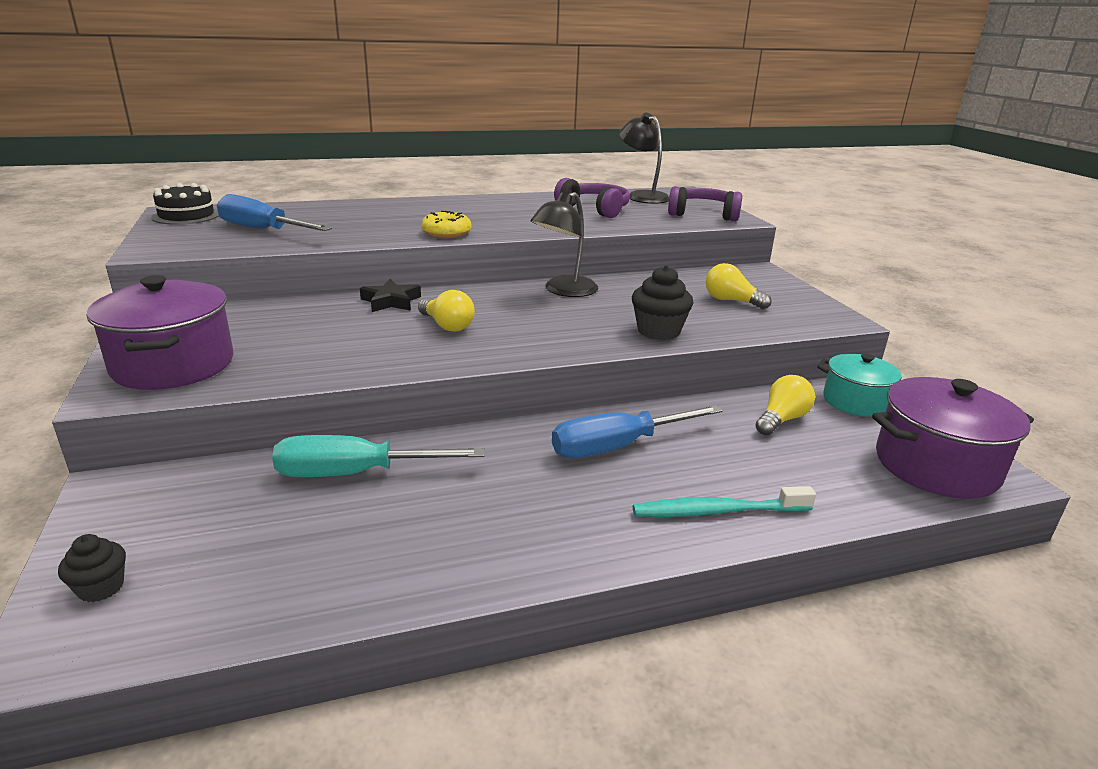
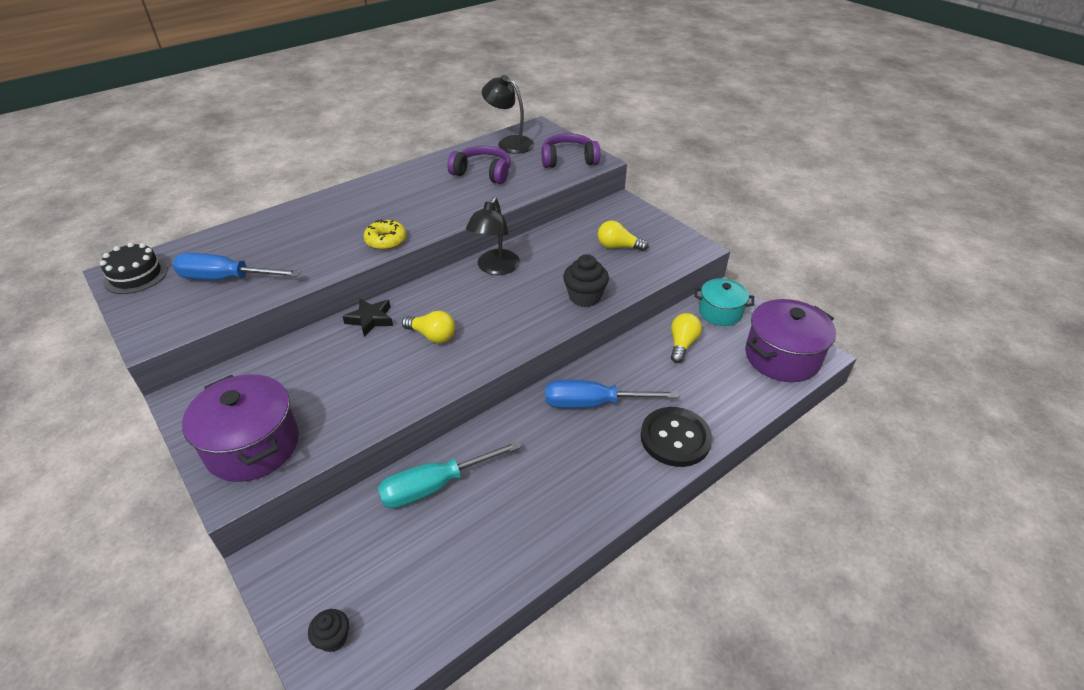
camera: 20 degrees left, 15 degrees up
blue screwdriver [552,405,723,458] -> blue screwdriver turned 45 degrees clockwise [545,380,678,408]
turquoise toothbrush [633,486,816,517] -> black button [641,407,712,467]

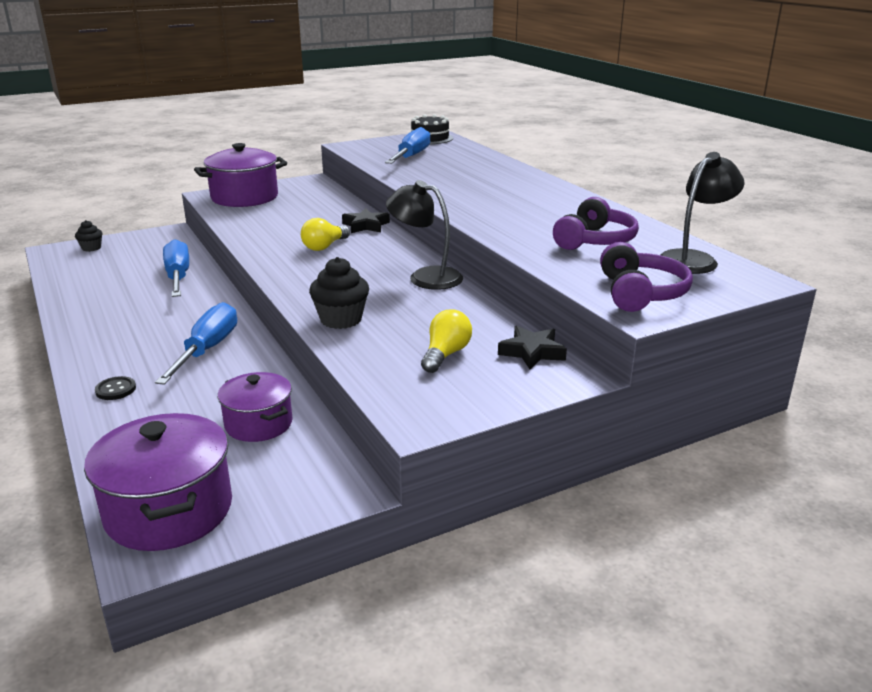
camera: 100 degrees right, 15 degrees down
yellow donut [363,220,407,250] -> none
turquoise screwdriver [378,441,521,508] -> blue screwdriver [163,239,189,297]
black button [641,407,712,467] -> black button [95,376,136,400], size x0.46
yellow light bulb [671,313,702,363] -> purple pot [218,372,293,442]
turquoise pot [694,278,754,326] -> none
none -> black star [498,326,567,369]

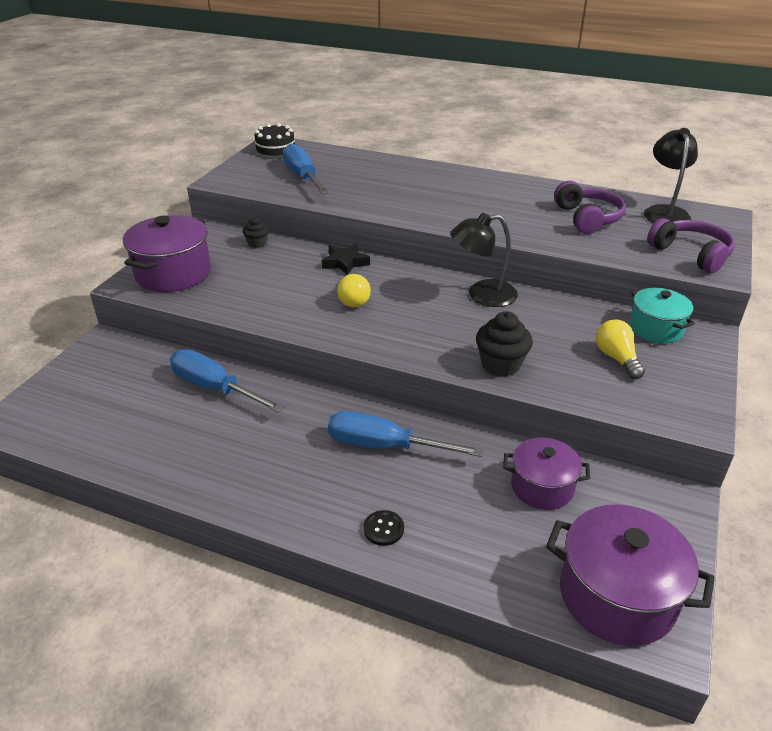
camera: 40 degrees left, 10 degrees up
black cupcake [75,220,102,252] -> black cupcake moved to [243,216,269,248]
blue screwdriver [155,302,237,385] -> blue screwdriver turned 45 degrees counterclockwise [328,411,483,457]
black star [498,326,567,369] -> turquoise pot [629,288,695,343]

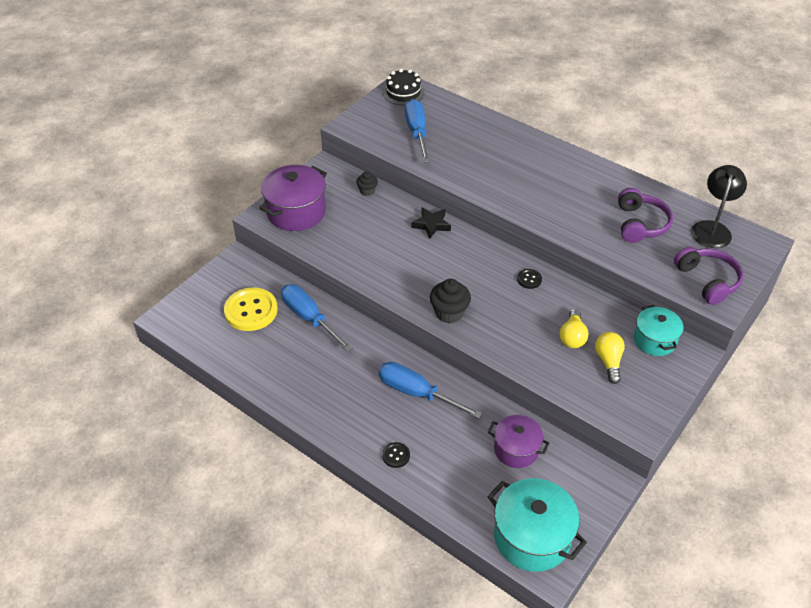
camera: 15 degrees right, 10 degrees up
yellow light bulb [337,271,371,307] -> yellow light bulb moved to [560,309,588,348]
black lamp [450,213,518,307] -> black button [517,269,542,289]
black cupcake [476,311,533,377] -> black cupcake moved to [430,279,471,324]
purple pot [546,504,715,646] -> turquoise pot [487,478,587,572]
none -> yellow button [224,287,278,331]

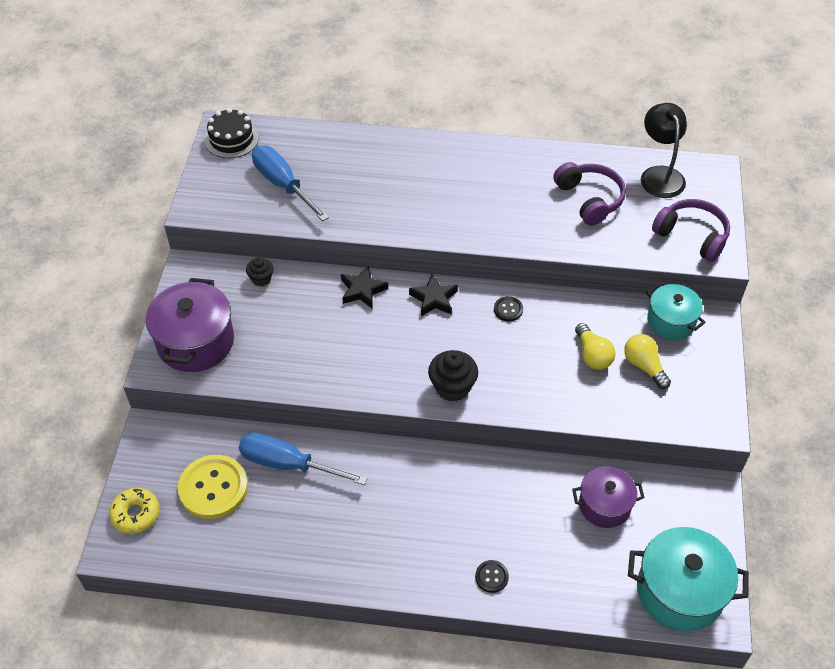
camera: 30 degrees left, 5 degrees up
blue screwdriver [378,362,482,419] -> none
none -> yellow donut [109,488,160,534]
none -> black star [409,274,458,316]

